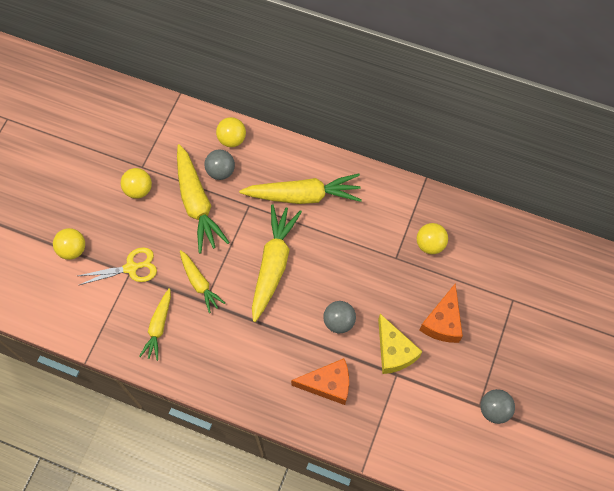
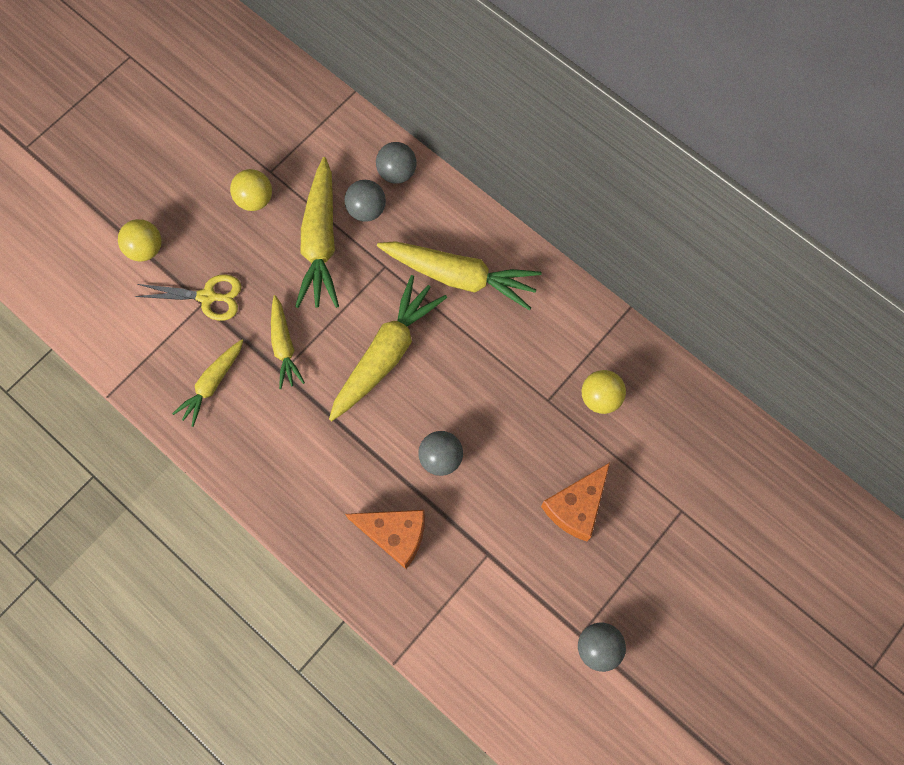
camera: 20 degrees right, 5 degrees up
yellow ball [216,117,246,147] -> grey ball [376,142,416,184]
yellow cheese [378,314,422,374] -> none

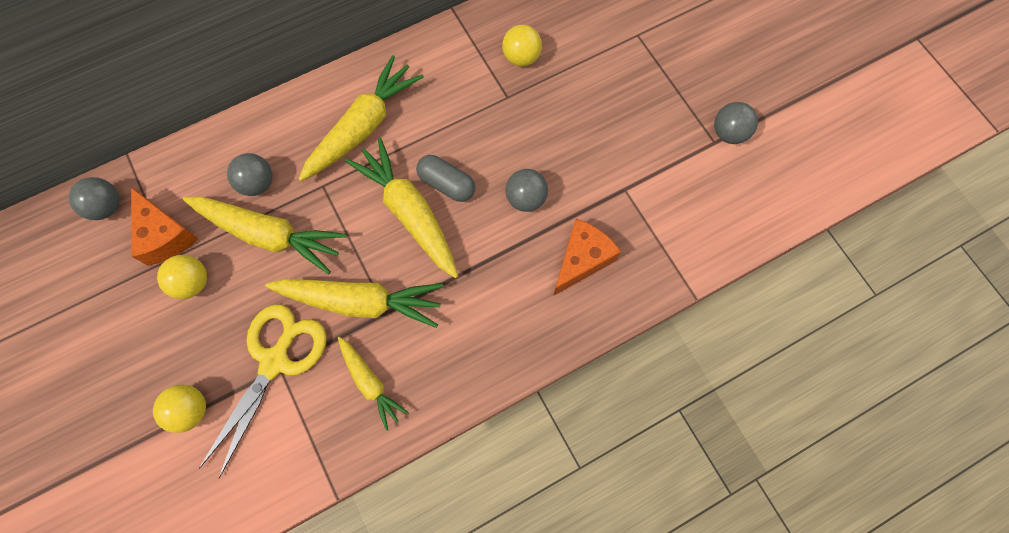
camera: 70 degrees left, 0 degrees up
yellow scissors [135,274,242,321] -> yellow scissors [199,304,327,479], size x1.52
yellow carrot [271,295,305,389] -> yellow carrot [265,279,444,328], size x1.71
grey ball [376,142,416,184] -> grey ball moved to [69,177,120,220]
orange cheese [541,462,610,542] -> orange cheese moved to [131,187,198,266]
none -> grey capsule [416,155,475,202]

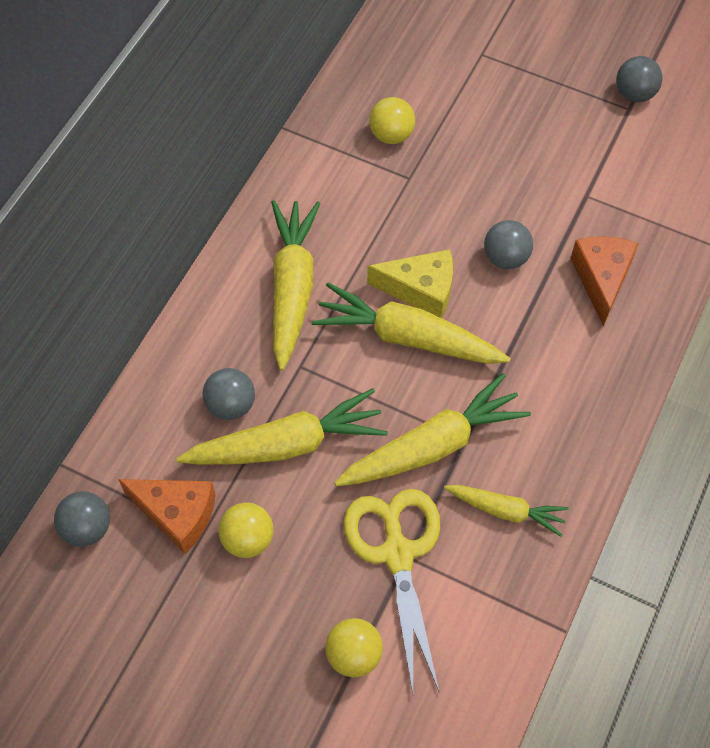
camera: 35 degrees left, 10 degrees down
grey capsule [416,155,475,202] -> yellow cheese [367,249,453,318]

